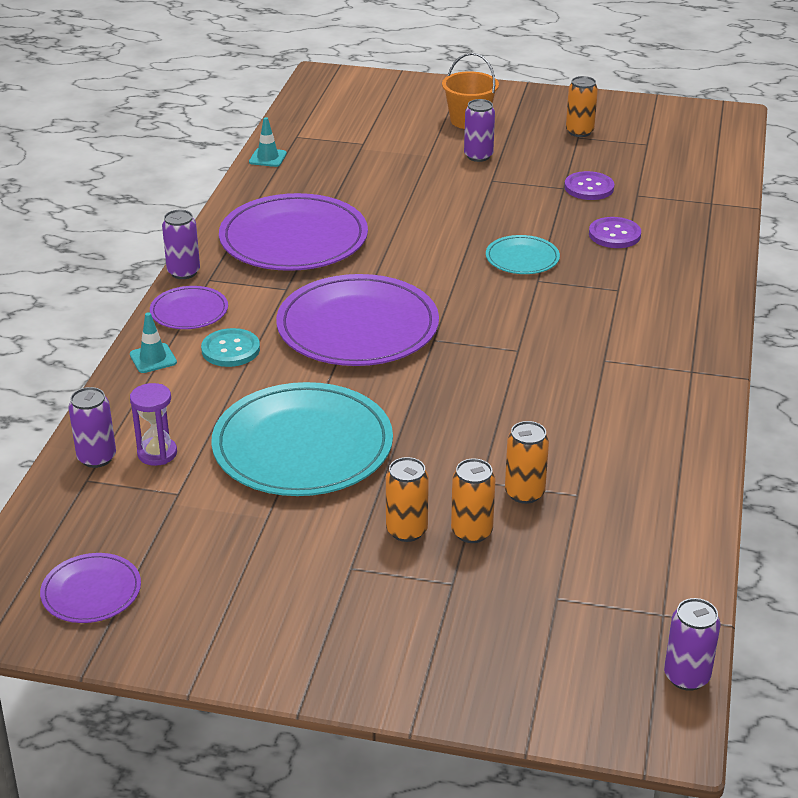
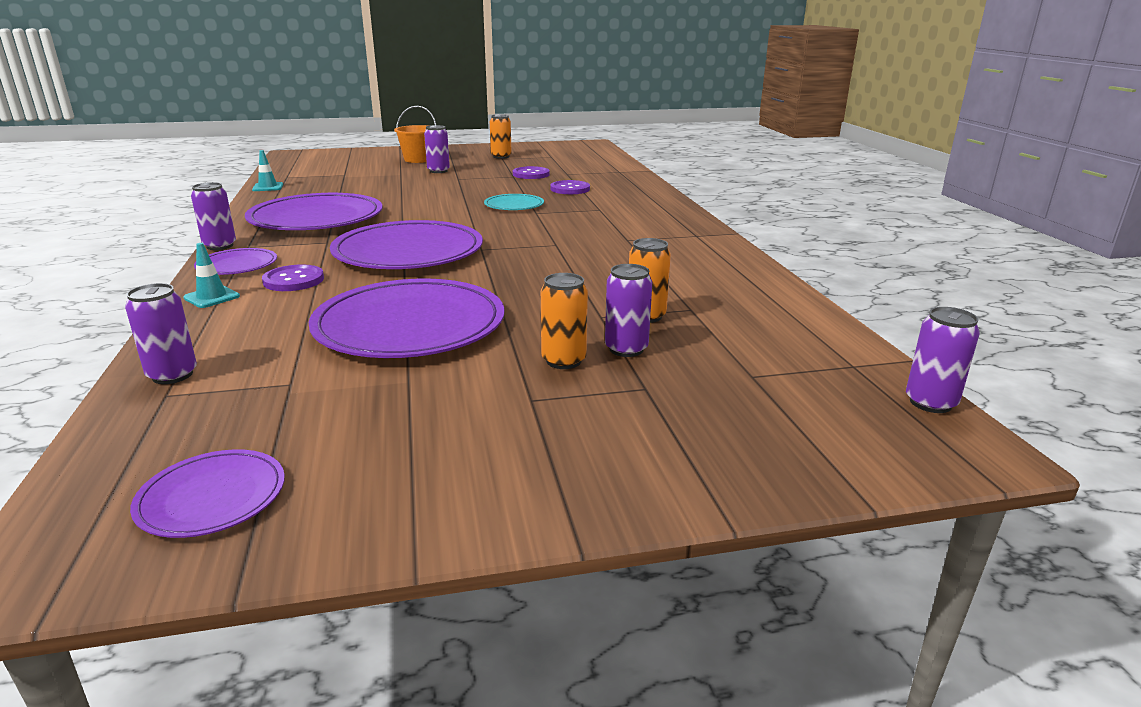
camera: 25 degrees left, 10 degrees down
purple hourglass [130,383,177,466] -> none
turquoise button [201,328,260,367] -> purple button [262,264,324,291]
turquoise plate [211,382,393,496] -> purple plate [309,279,505,358]
orange can [451,458,496,543] -> purple can [605,264,652,357]

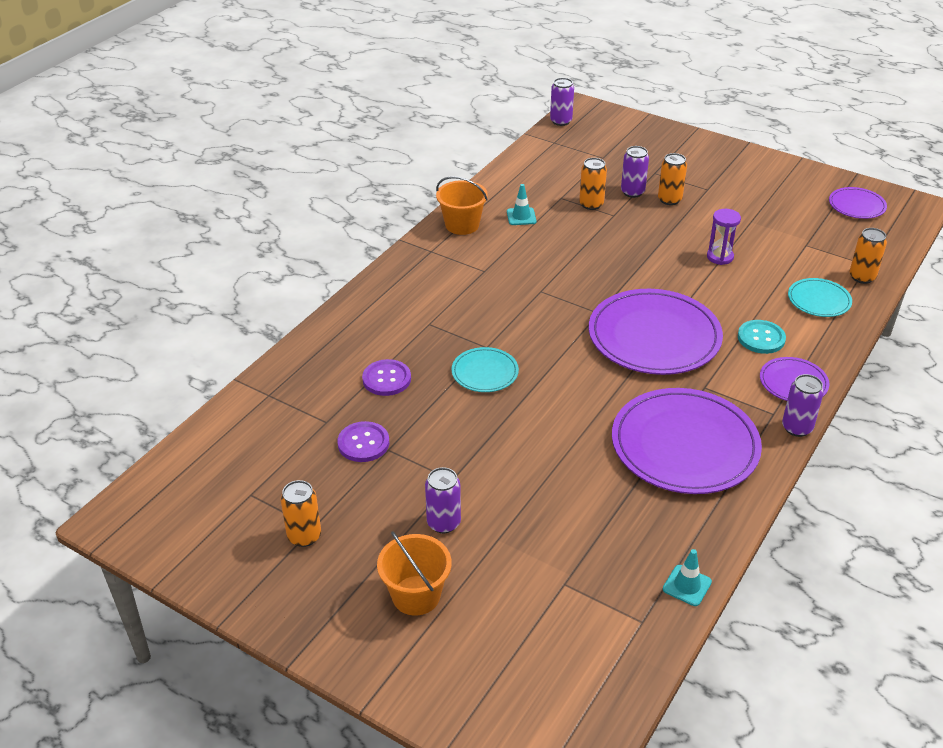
camera: 135 degrees left, 15 degrees up
purple can [125,283,197,384] -> orange can [849,228,887,284]
turquoise traffic cone [183,243,240,308] -> turquoise traffic cone moved to [507,184,536,225]
purple button [262,264,324,291] -> turquoise button [738,320,786,354]
purple plate [309,279,505,358] -> purple hourglass [707,209,741,265]
none -> orange bucket [436,176,488,235]
none -> turquoise plate [788,278,852,317]

